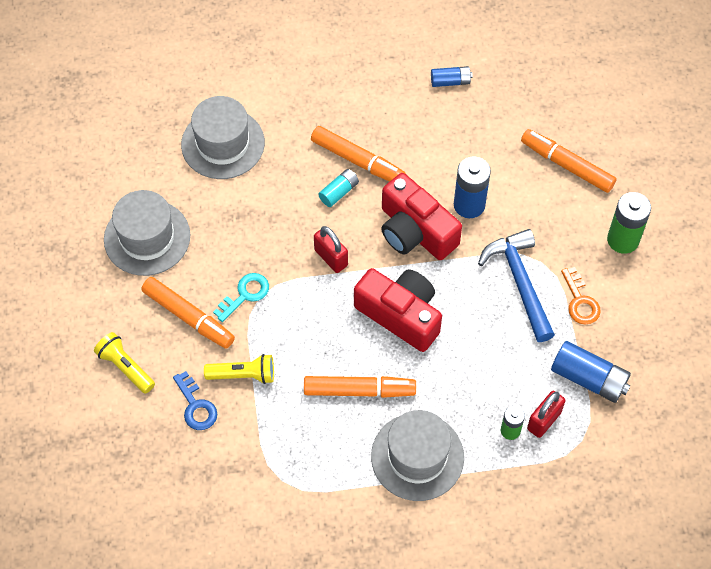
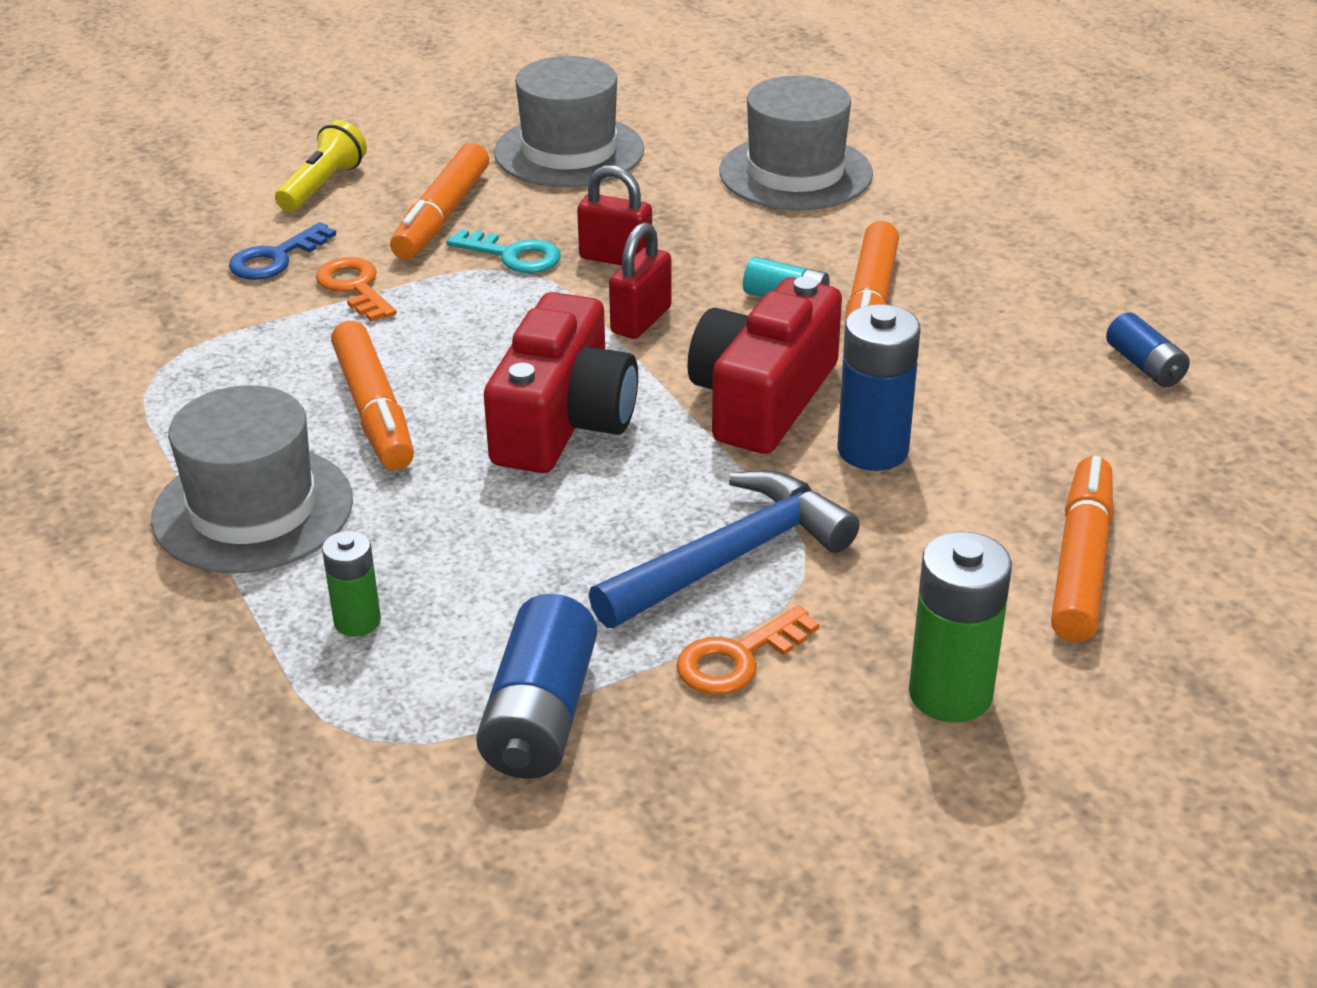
camera: 70 degrees right, 25 degrees down
yellow flashlight [204,354,274,384] -> orange key [316,257,397,322]
red padlock [527,391,566,438] -> red padlock moved to [577,165,652,265]

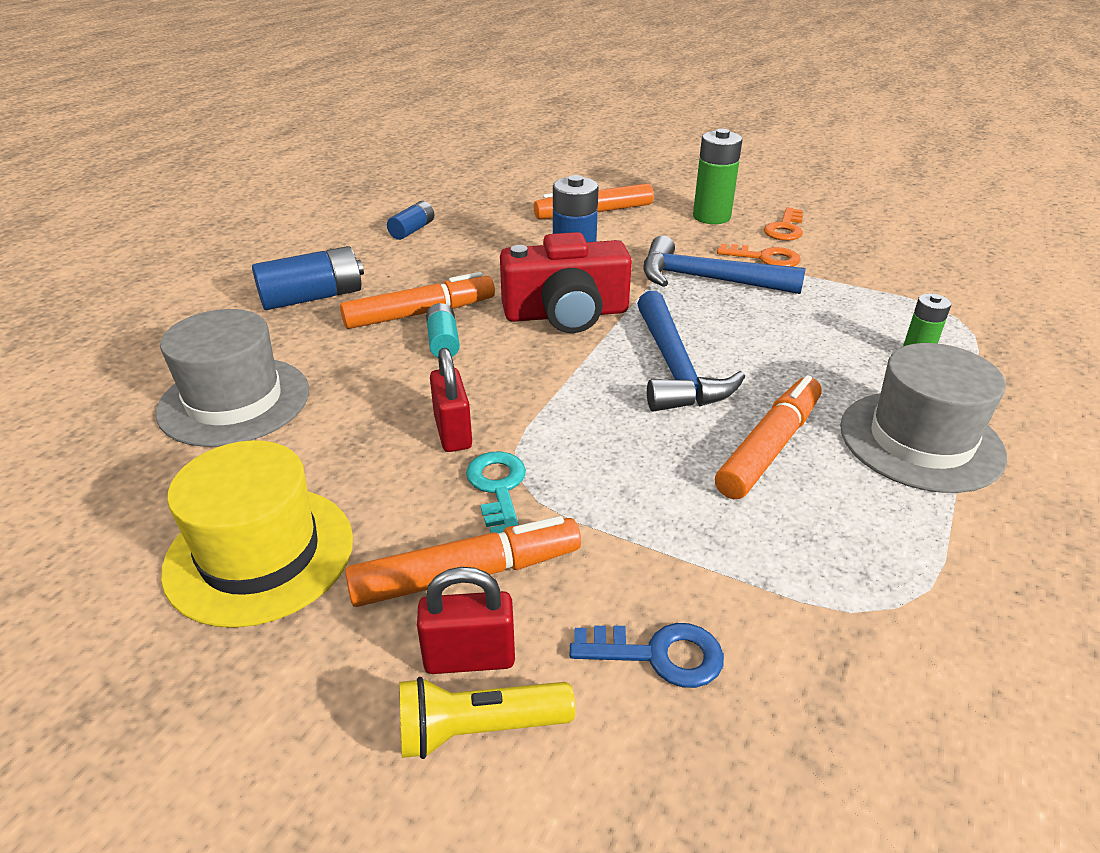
camera: 125 degrees left, 0 degrees up
orange key [316,257,397,322] -> orange key moved to [764,207,803,241]
blue battery [476,594,597,779] -> blue battery moved to [252,246,364,310]
red camera [484,292,638,473] -> blue hammer [637,291,745,411]
grey hat [494,56,644,187] -> yellow hat [161,440,353,628]
red padlock [609,222,672,339] -> red padlock moved to [417,567,515,674]

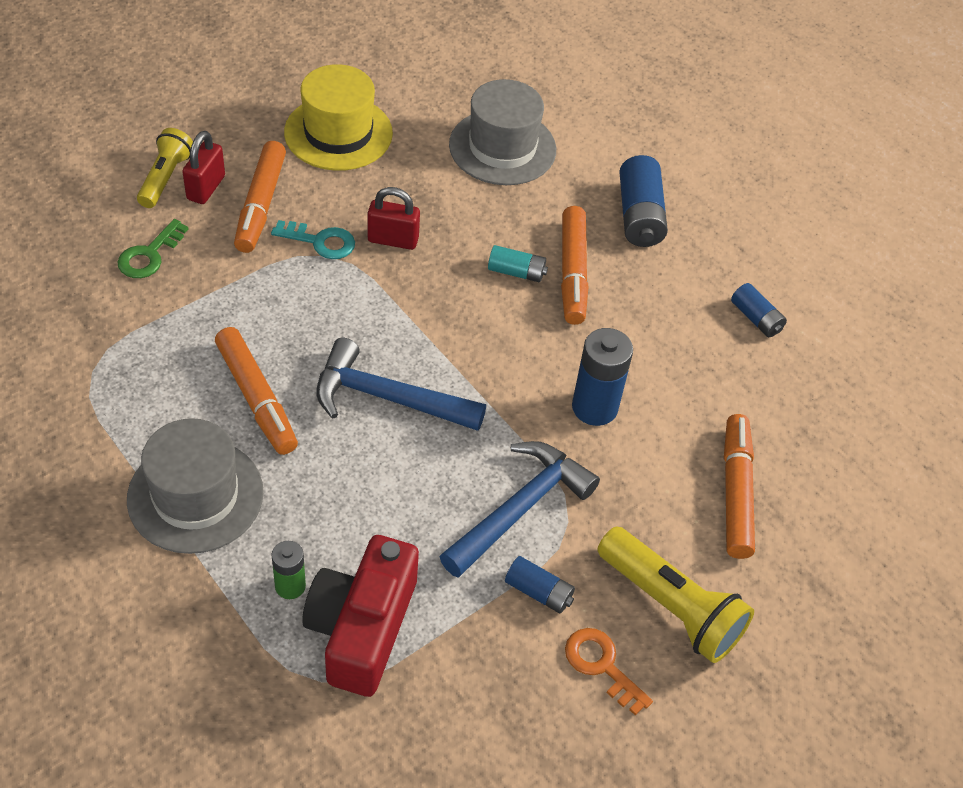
camera: 110 degrees right, 15 degrees up
red camera [500,232,632,333] -> red camera moved to [302,535,419,697]
blue key [570,623,724,688] -> green key [118,219,189,278]
green battery [693,129,742,224] -> yellow flashlight [597,527,754,663]
orange key [717,244,801,267] -> blue battery [505,556,575,613]

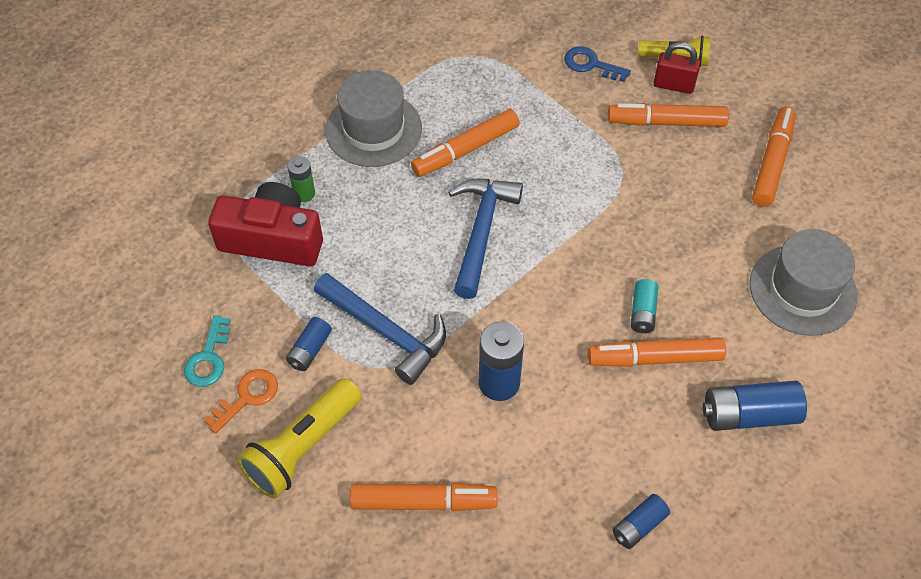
camera: 90 degrees right, 5 degrees up
green key [118,219,189,278] -> blue key [564,46,631,82]
turquoise key [271,220,355,259] -> turquoise key moved to [184,315,231,387]
yellow hat [284,64,393,171] -> orange marker [752,106,796,207]
red padlock [368,187,420,250] -> none

